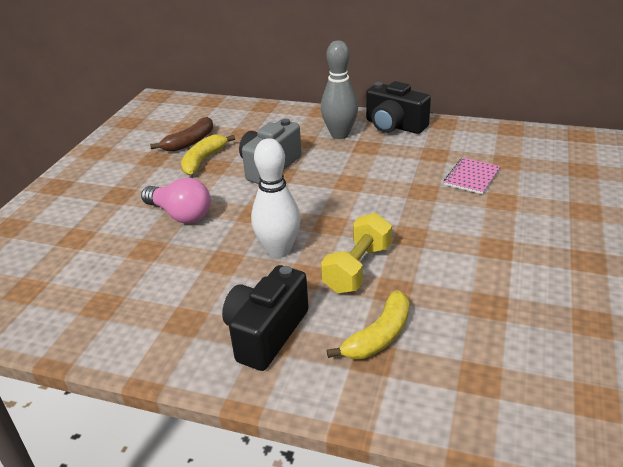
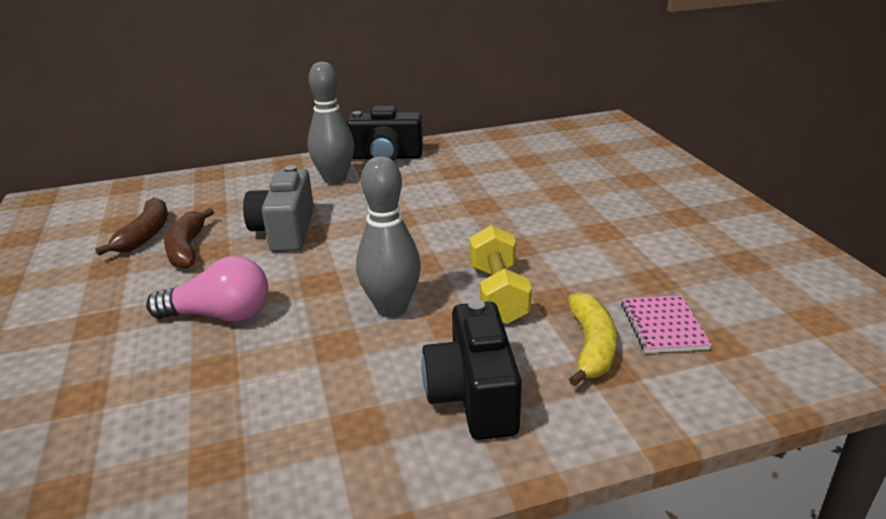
camera: 35 degrees left, 5 degrees down
yellow banana [181,134,235,175] -> brown banana [164,208,214,269]
white bowling pin [251,138,300,258] -> grey bowling pin [356,156,421,318]
pink notebook [444,158,500,194] -> pink notebook moved to [621,295,712,353]

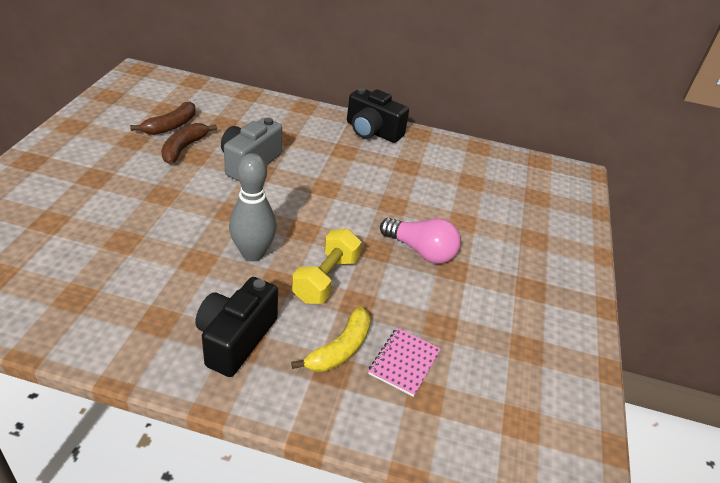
camera: 25 degrees right, 10 degrees up
pink light bulb [146,256,268,322] -> pink light bulb moved to [380,218,461,264]
grey bowling pin [307,62,354,184] -> none

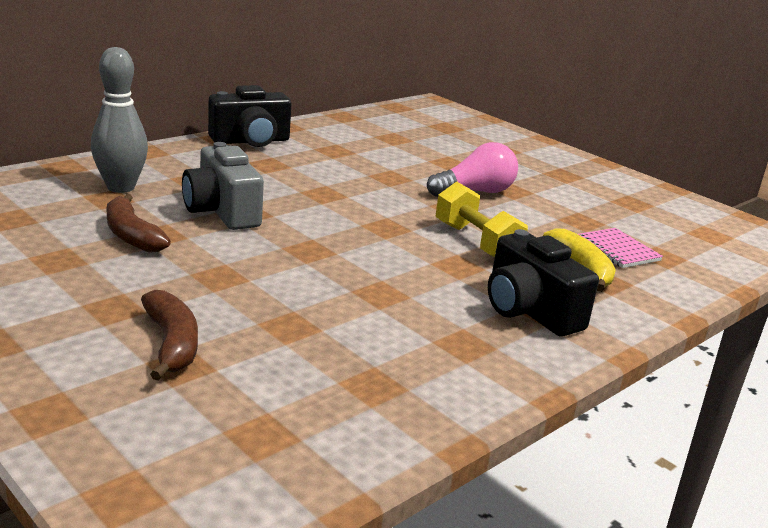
camera: 55 degrees left, 15 degrees down
brown banana [130,102,196,135] -> brown banana moved to [141,290,198,380]
grey bowling pin [229,153,276,261] -> grey bowling pin moved to [91,47,148,193]

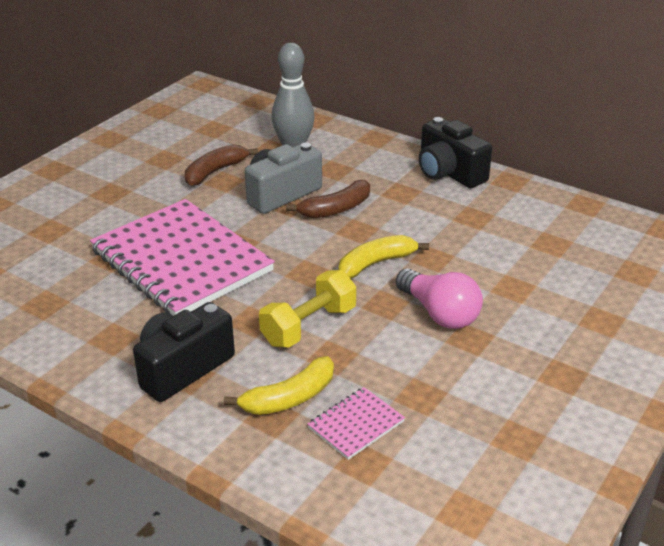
camera: 80 degrees right, 10 degrees up
brown banana [141,290,198,380] -> brown banana moved to [286,180,370,218]
none -> pink notebook [90,199,275,316]
none -> yellow banana [339,235,429,278]

